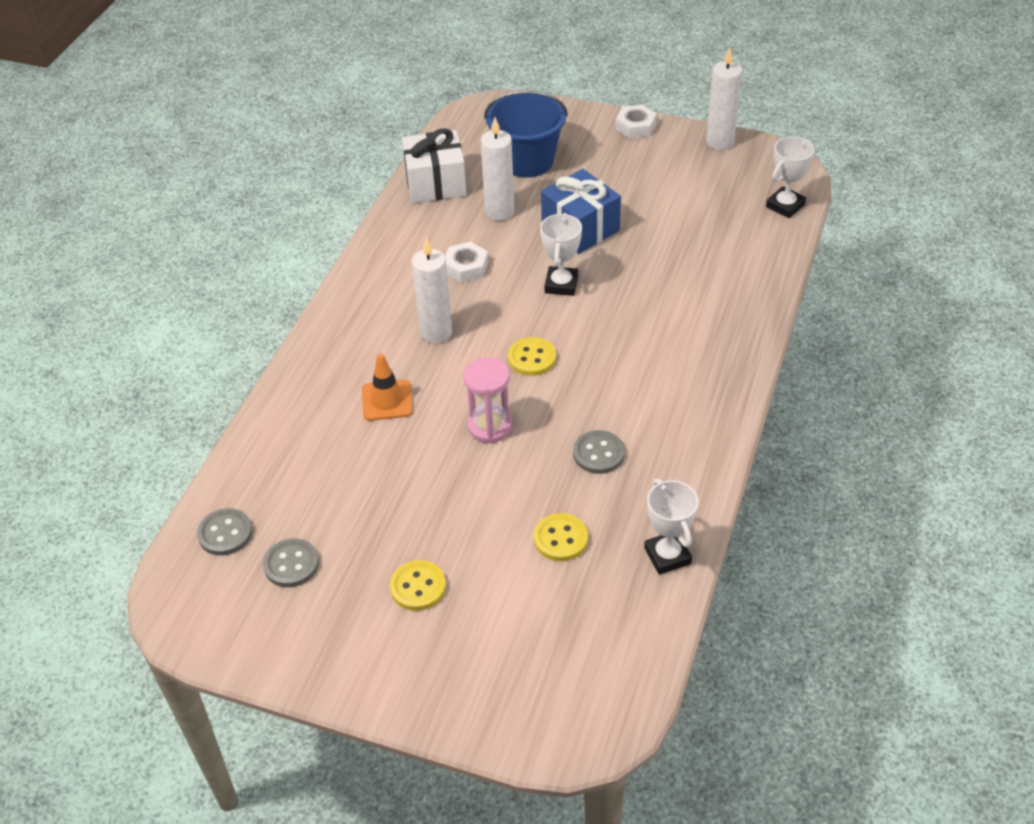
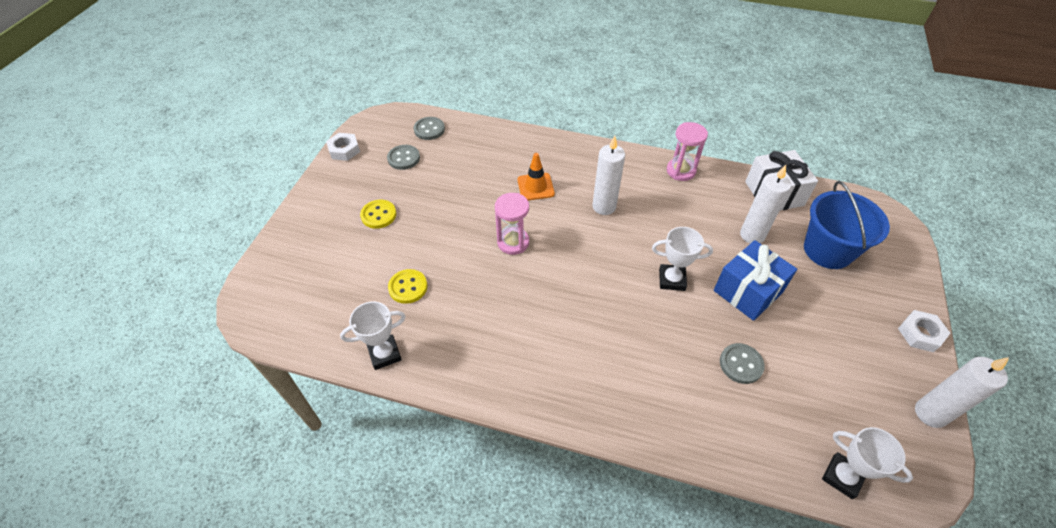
camera: 85 degrees right, 5 degrees up
white nut [445,242,488,283] -> white nut moved to [326,133,360,161]
yellow button [508,337,556,376] -> none
grey button [573,430,625,474] -> grey button moved to [720,343,765,384]
none -> pink hourglass [667,122,708,181]

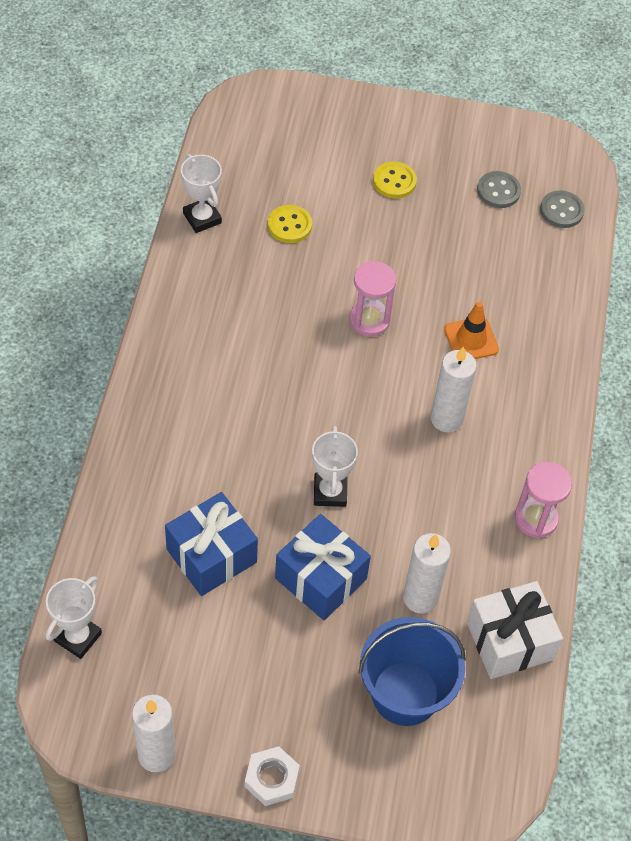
camera: 80 degrees right, 5 degrees up
white nut [326,133,360,161] -> none
grey button [720,343,765,384] -> blue gift [165,492,258,596]

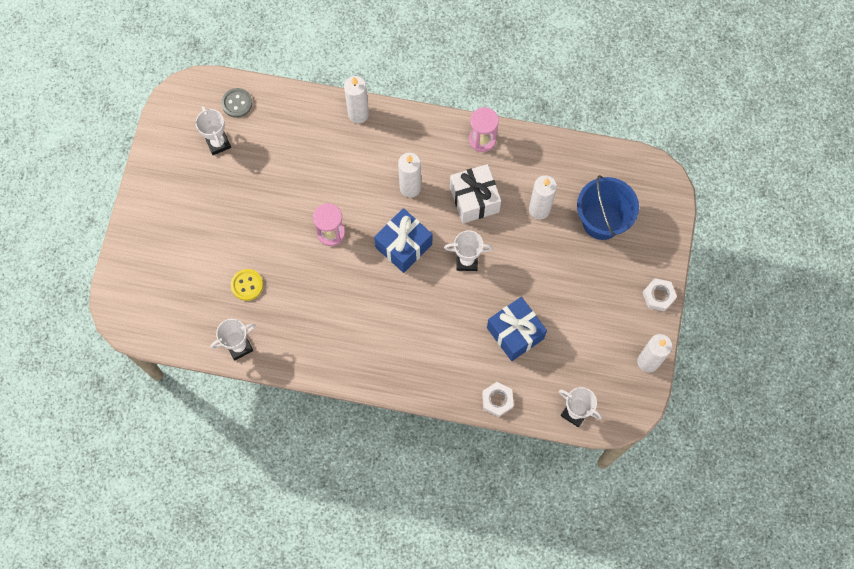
camera: 85 degrees left, 15 degrees up
blue gift [275,514,371,620] -> blue gift moved to [374,208,432,273]
yellow button [373,162,417,199] -> none
orange traffic cone [444,302,499,359] -> none
white gift [467,581,563,679] -> white gift moved to [450,164,501,223]
grey button [477,171,521,208] -> white trophy [195,106,231,155]
none -> white candle [344,76,369,123]
none -> white nut [482,382,514,417]

